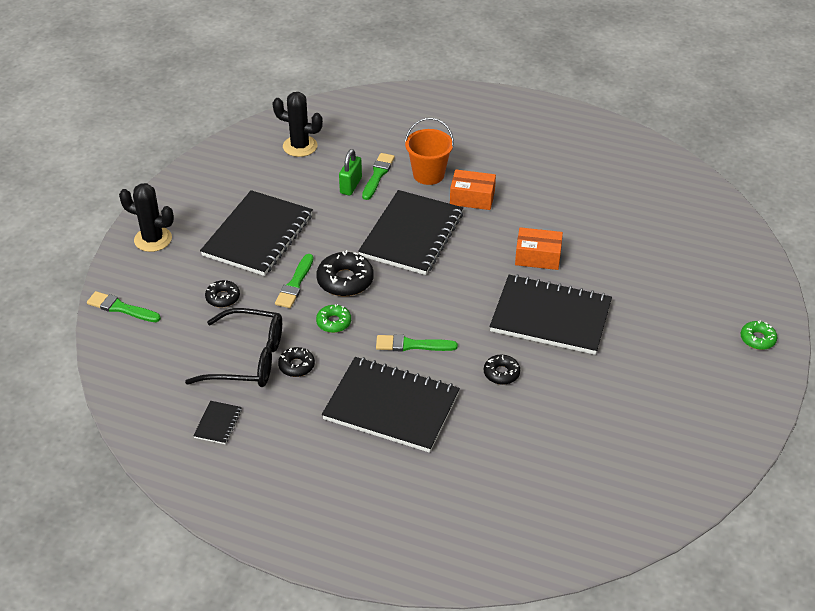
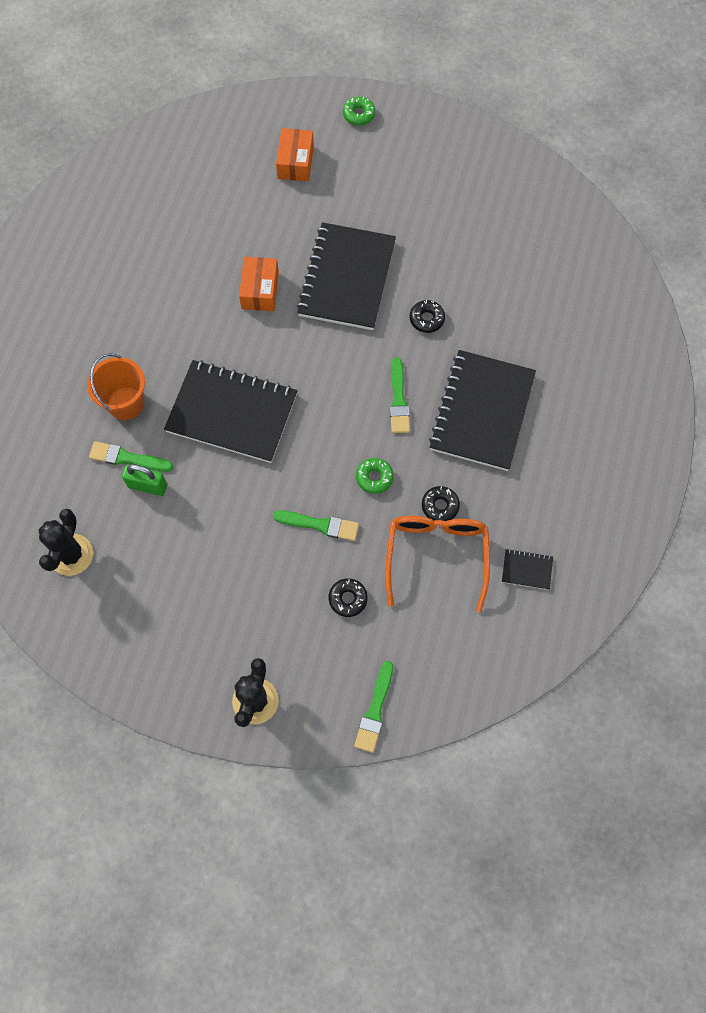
camera: 95 degrees left, 25 degrees up
black glasses [185,308,282,387] -> orange glasses [385,516,490,612]
black notebook [200,190,313,276] -> none
black donut [316,250,374,296] -> none
orange box [450,169,496,210] -> orange box moved to [276,128,314,182]

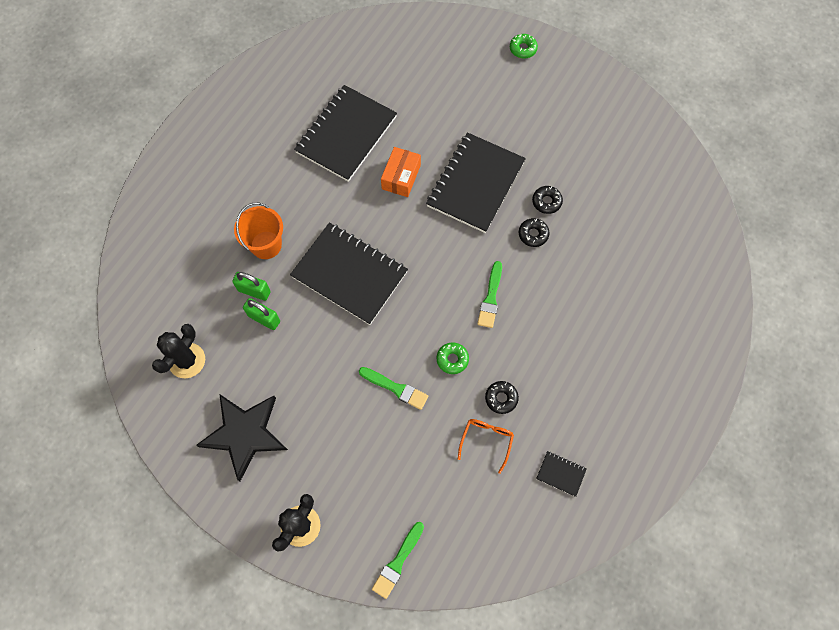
camera: 15 degrees right, 0 degrees up
green brush [89,441,173,472] -> green padlock [232,272,271,301]
orange box [276,128,314,182] -> none
black donut [329,578,368,617] -> black donut moved to [532,186,563,214]
orange glasses [385,516,490,612] -> orange glasses [458,419,514,474], size x0.56
black notebook [429,350,536,471] -> black notebook moved to [294,85,397,182]
none -> black star [196,394,288,481]

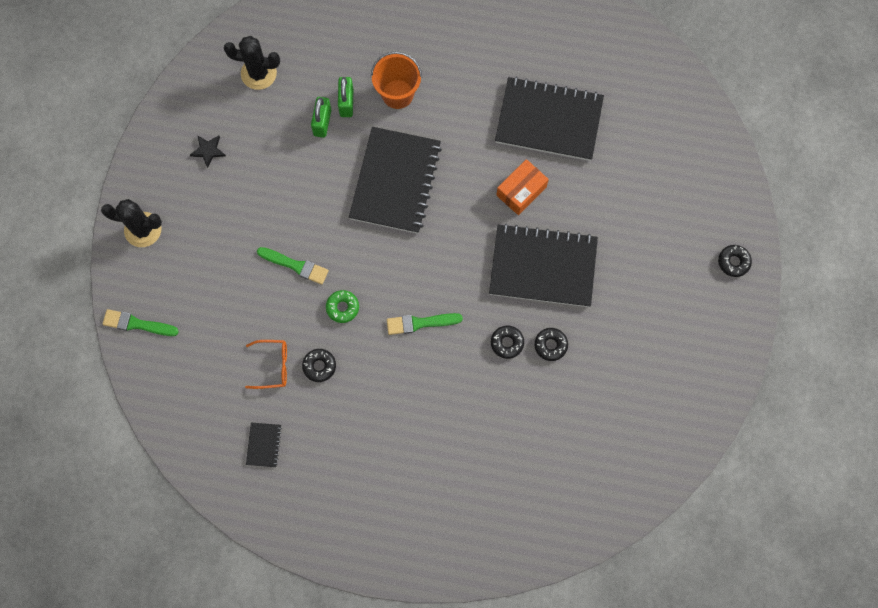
camera: 70 degrees right, 5 degrees up
black star [196,394,288,481] -> black star [190,135,226,168], size x0.42
green brush [359,367,428,410] -> green brush turned 75 degrees counterclockwise [257,247,329,285]
orange box [381,147,421,197] -> orange box turned 45 degrees counterclockwise [496,159,549,215]
green donut [510,34,538,59] -> black donut [718,245,752,277]

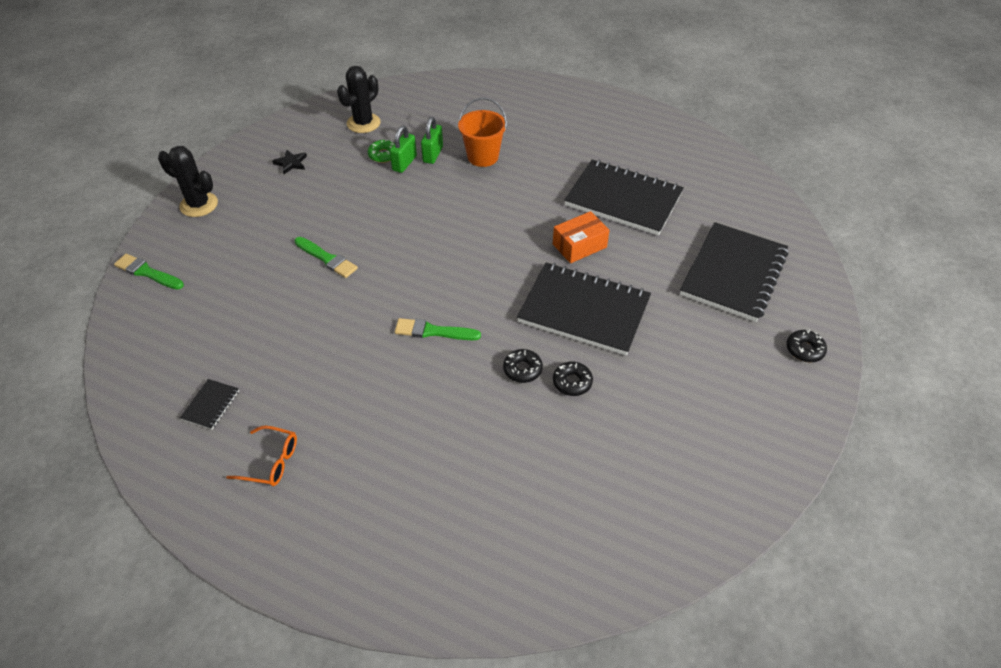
camera: 15 degrees right, 25 degrees down
black cactus [224,36,280,90] -> black cactus turned 75 degrees counterclockwise [337,66,380,133]
orange glasses [245,340,287,389] -> orange glasses moved to [226,426,297,486]
black donut [302,349,336,382] -> none
green donut [326,290,359,323] -> green donut moved to [368,139,395,163]
black notebook [349,127,442,234] -> black notebook moved to [680,222,789,322]

